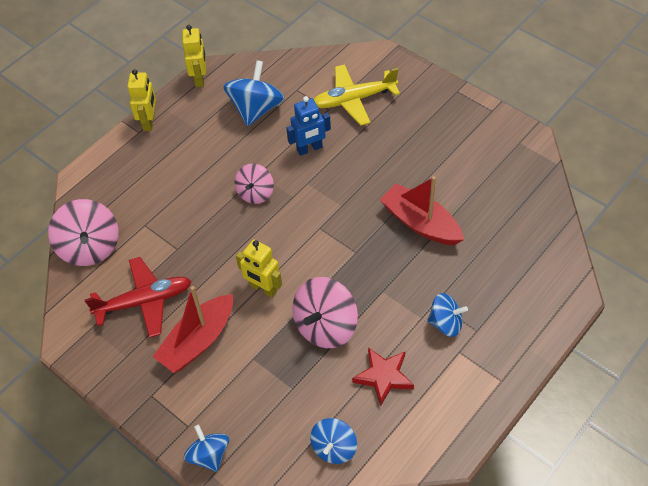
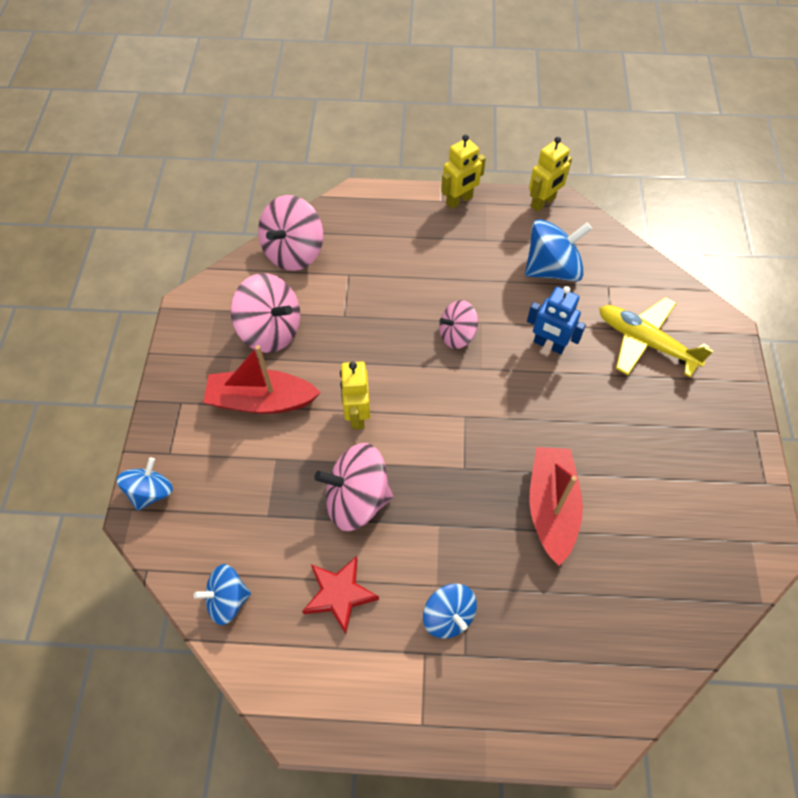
camera: 50 degrees right, 5 degrees up
red plane [85,257,191,338] -> pink spinning top [231,273,300,353]

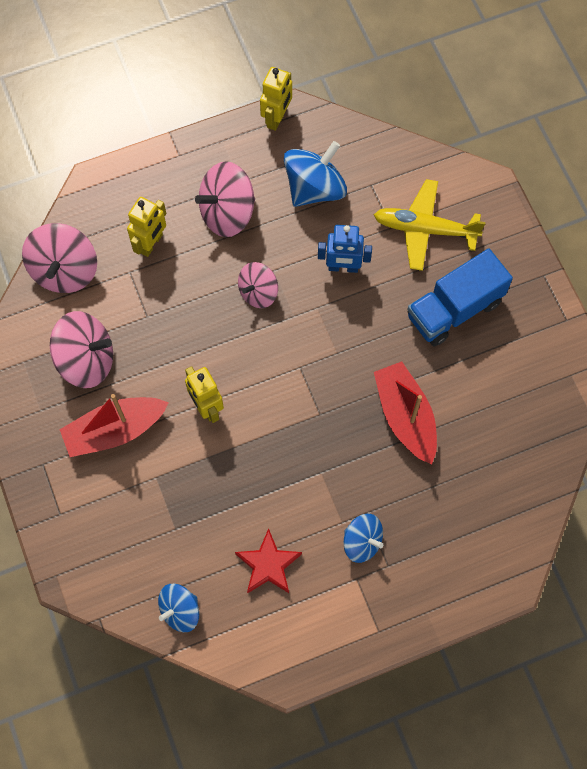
camera: 25 degrees left, 10 degrees up
blue spinning top [116,457,173,511] -> none
pink spinning top [314,443,393,531] -> pink spinning top moved to [195,161,255,237]
yellow robot [441,134,486,209] -> yellow robot moved to [127,197,166,257]
none -> blue truck [407,248,513,346]

